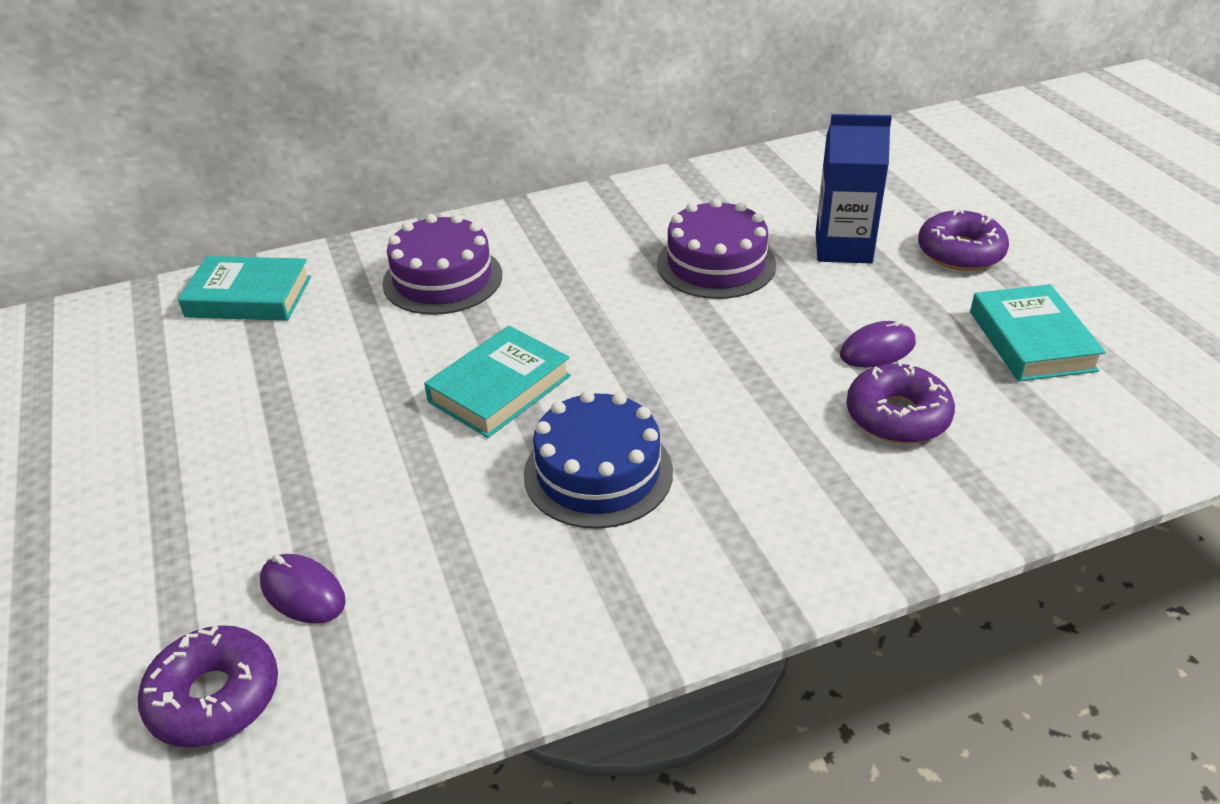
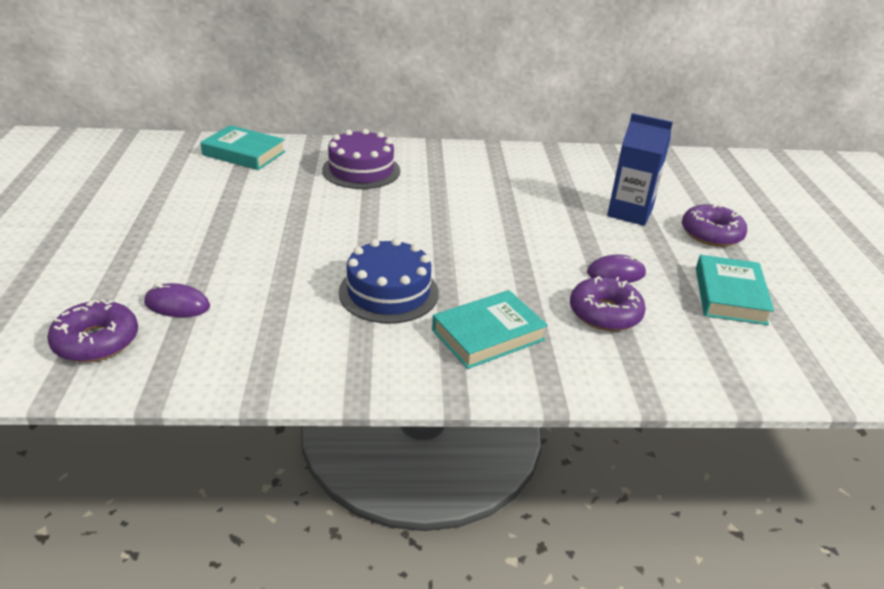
camera: 15 degrees right, 5 degrees down
purple mouse [260,554,346,624] -> purple mouse turned 45 degrees counterclockwise [144,283,210,317]
turquoise book [424,326,571,438] -> turquoise book moved to [432,290,548,369]
purple cake [657,199,776,299] -> none

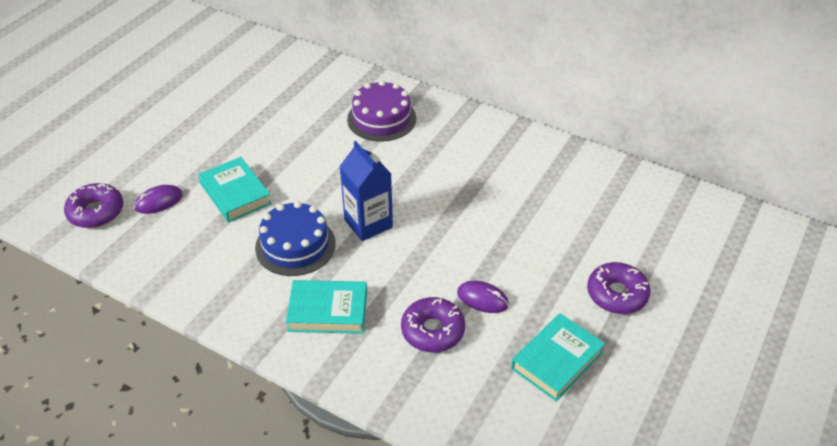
camera: 35 degrees right, 10 degrees up
purple mouse [144,283,210,317] -> purple mouse turned 75 degrees counterclockwise [134,185,183,214]
turquoise book [200,125,286,170] -> turquoise book moved to [198,157,272,223]
blue carton [607,113,673,226] -> blue carton moved to [340,141,393,241]

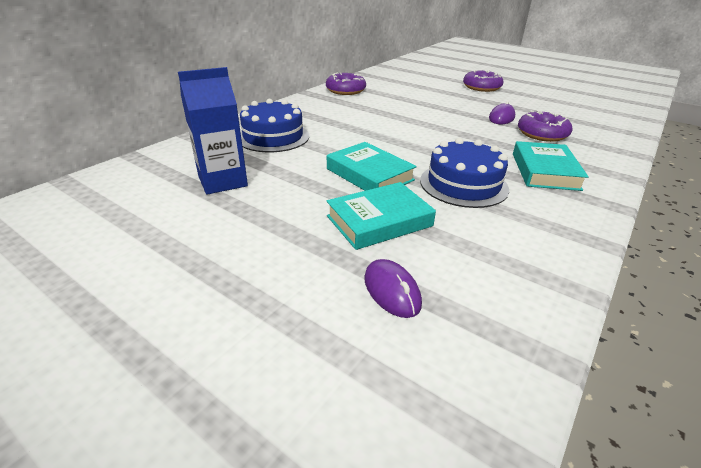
camera: 85 degrees left, 10 degrees down
purple donut [64,183,123,228] -> purple donut moved to [326,72,366,95]
blue carton [340,141,393,241] -> blue carton moved to [178,67,248,195]
purple cake [347,80,416,142] -> blue cake [240,99,309,152]
turquoise book [511,313,605,402] -> turquoise book moved to [327,142,417,191]

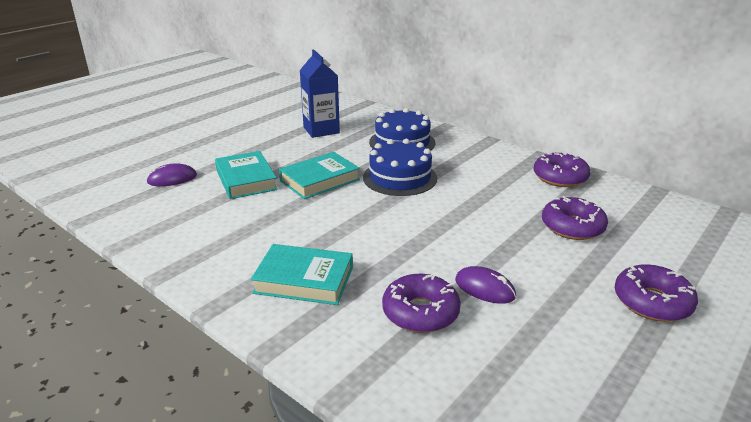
camera: 95 degrees right, 5 degrees down
blue cake [420,138,509,208] -> blue cake moved to [363,139,437,196]
none -> purple donut [542,196,608,240]

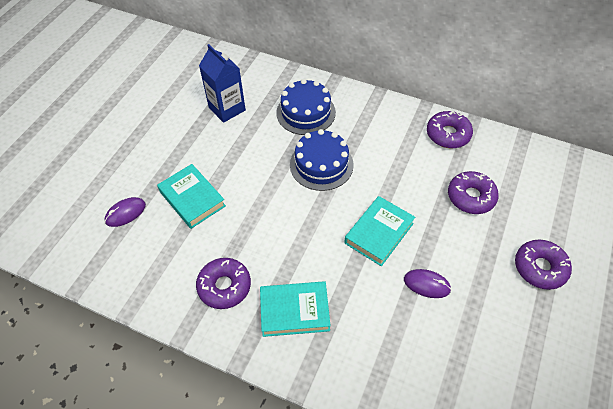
camera: 15 degrees left, 25 degrees up
turquoise book [279,152,360,199] -> turquoise book moved to [344,196,415,266]
purple donut [382,274,461,333] -> purple donut moved to [196,258,251,309]

